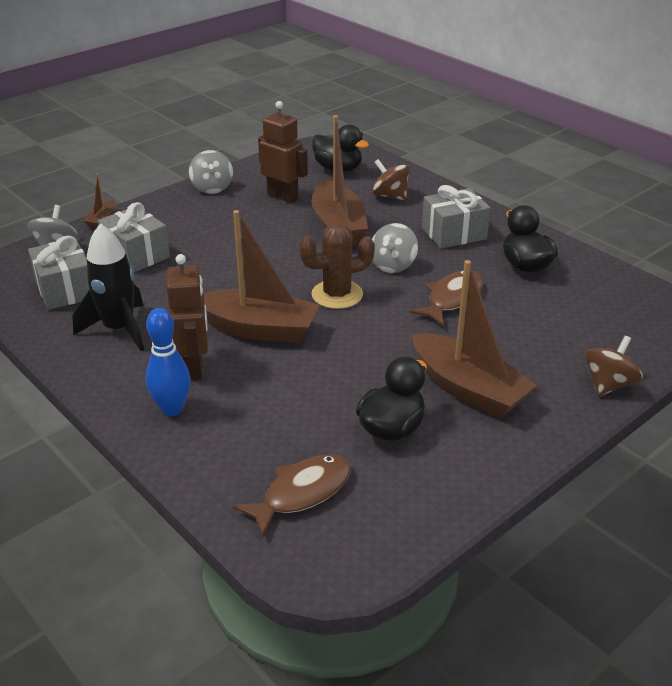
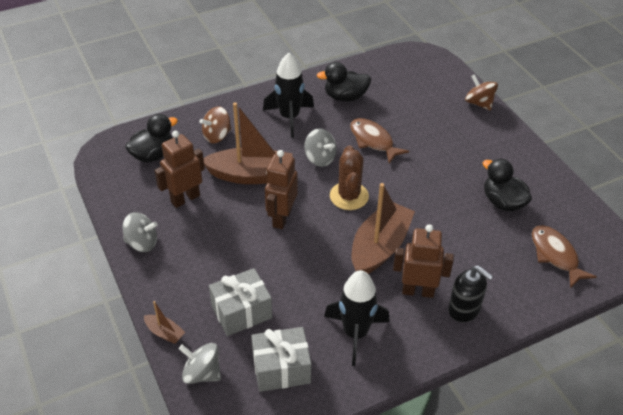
camera: 75 degrees left, 10 degrees up
blue bowling pin [146,308,191,416] -> black soap dispenser [448,265,493,323]
brown boat [412,260,537,418] -> none
grey gift [422,185,491,249] -> black rocket [263,53,314,138]
none -> brown robot [265,150,298,229]

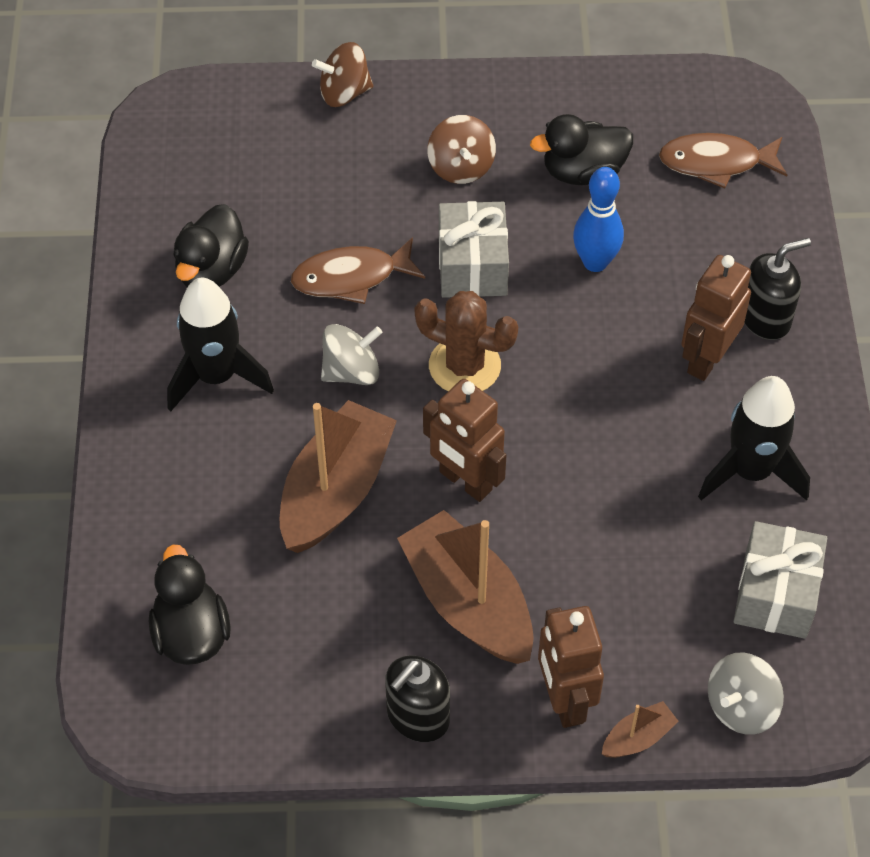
camera: 65 degrees left, 10 degrees up
grey spinning top [123,212,158,252] -> black soap dispenser [385,655,450,742]
brown robot [154,131,205,208] -> brown robot moved to [538,606,604,728]
brown spinning top [199,106,232,143] -> brown spinning top moved to [427,115,496,184]
grey gift [209,268,272,336] -> grey gift moved to [439,201,509,298]
brown boat [351,183,415,274] -> brown boat moved to [397,510,534,664]
none -> blue bowling pin [573,167,624,272]

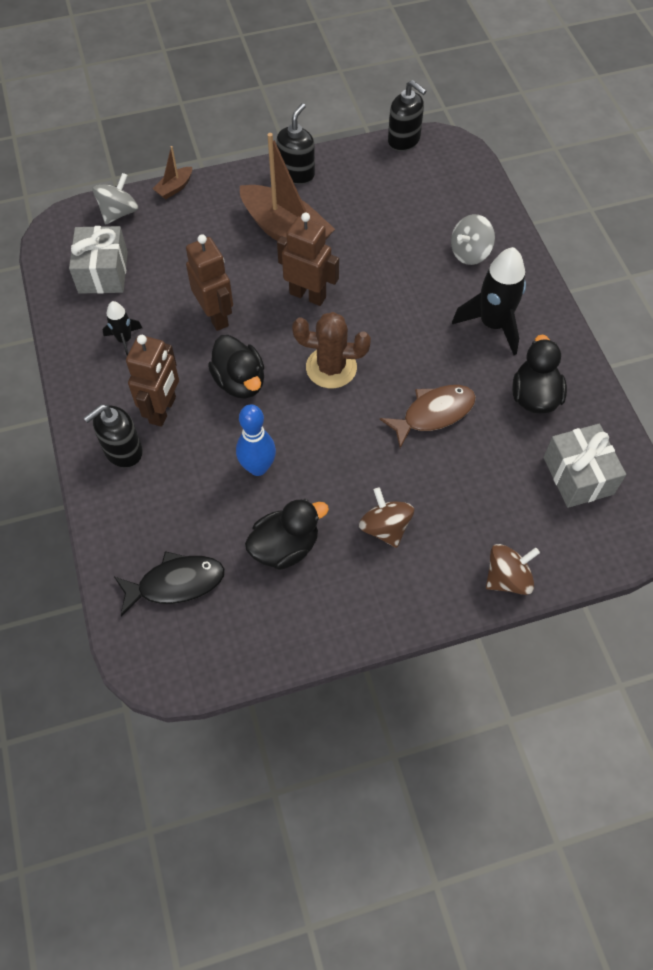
camera: 165 degrees right, 5 degrees up
black duck [149,544,231,665] -> black duck moved to [208,335,264,399]
brown boat [280,400,397,553] -> none
grey spinning top [321,324,382,385] -> grey spinning top moved to [451,214,495,265]
grey gift [439,201,509,298] -> grey gift moved to [543,424,626,508]
brown robot [538,606,604,728] -> brown robot moved to [186,234,233,331]
brown fish [659,133,787,188] -> black fish [114,551,225,616]
black rocket [698,376,810,500] -> black rocket [103,301,142,356], size x0.54
none -> black soap dispenser [388,80,427,151]

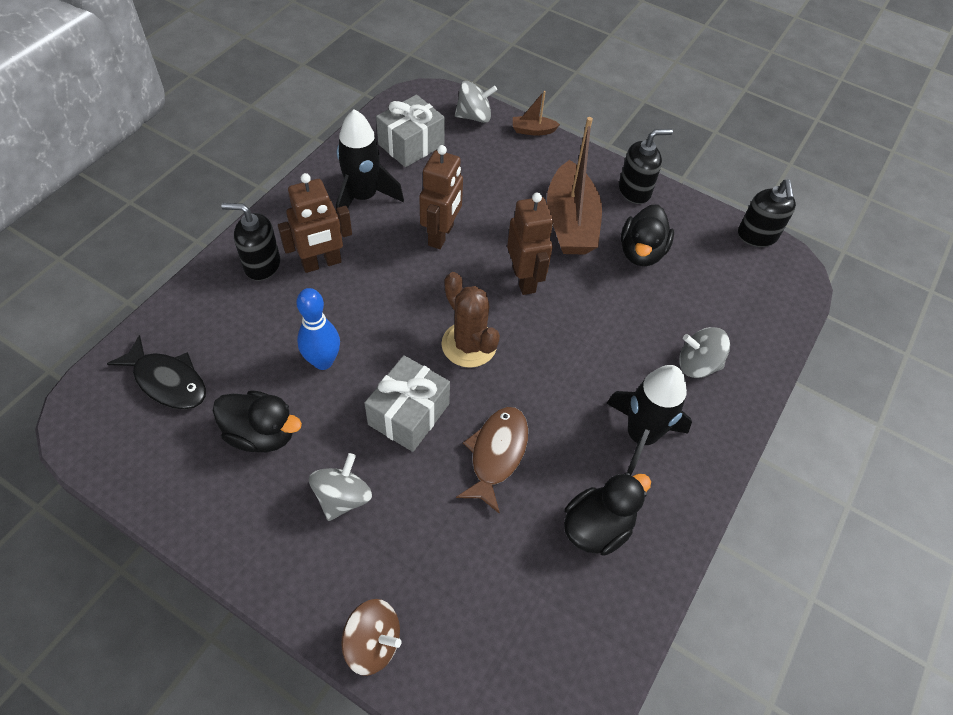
camera: 45 degrees right, 5 degrees down
black rocket [103,301,142,356] -> black rocket [336,109,404,212], size x1.86
black duck [208,335,264,399] -> black duck moved to [621,204,674,266]
brown spinning top [359,488,414,548] -> grey spinning top [309,453,372,521]
brown fish [380,385,476,448] -> brown fish turned 90 degrees counterclockwise [456,407,528,514]
grey gift [543,424,626,508] -> grey gift moved to [365,355,450,452]

